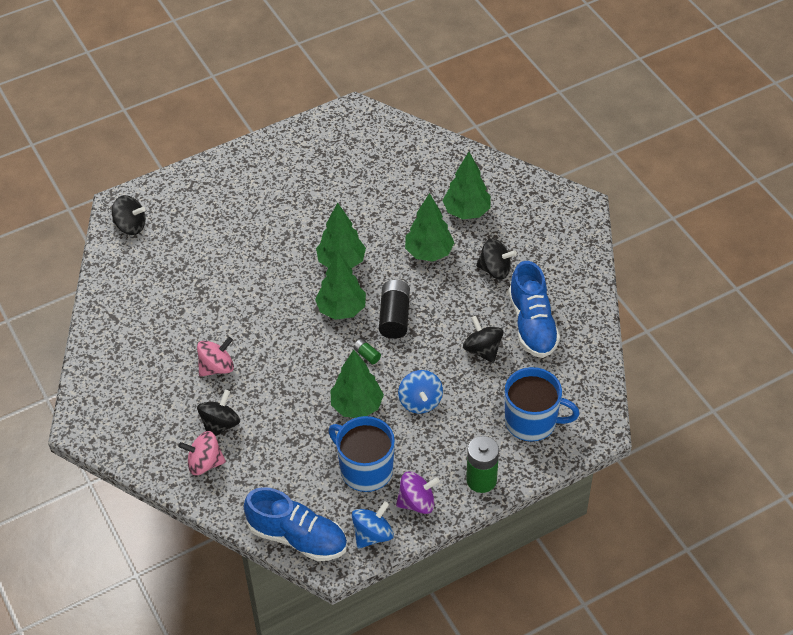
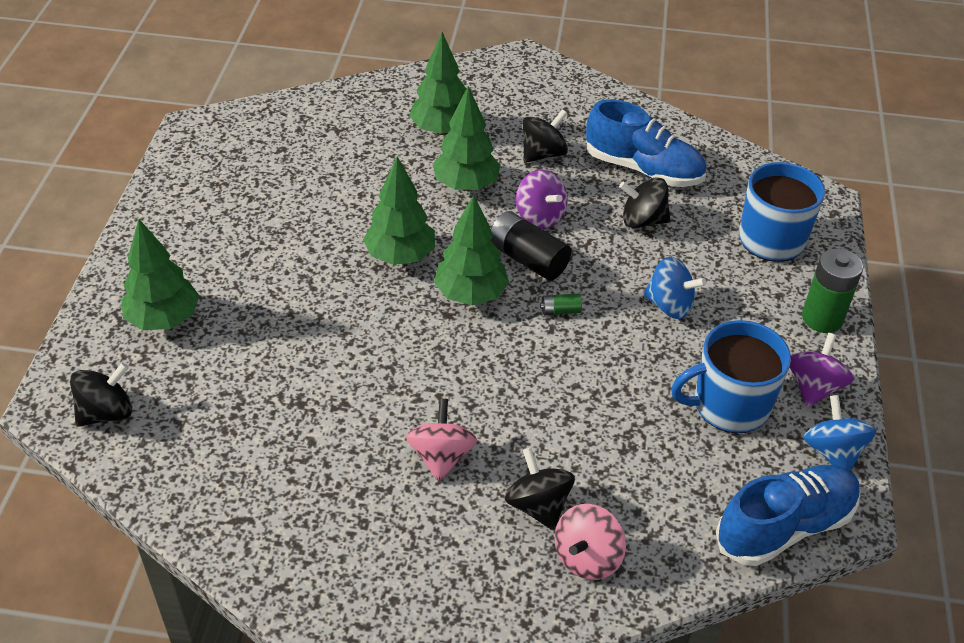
camera: 55 degrees left, 5 degrees down
green tree [330,349,384,418] -> green tree moved to [121,219,200,330]
none -> purple spinning top [516,170,568,229]

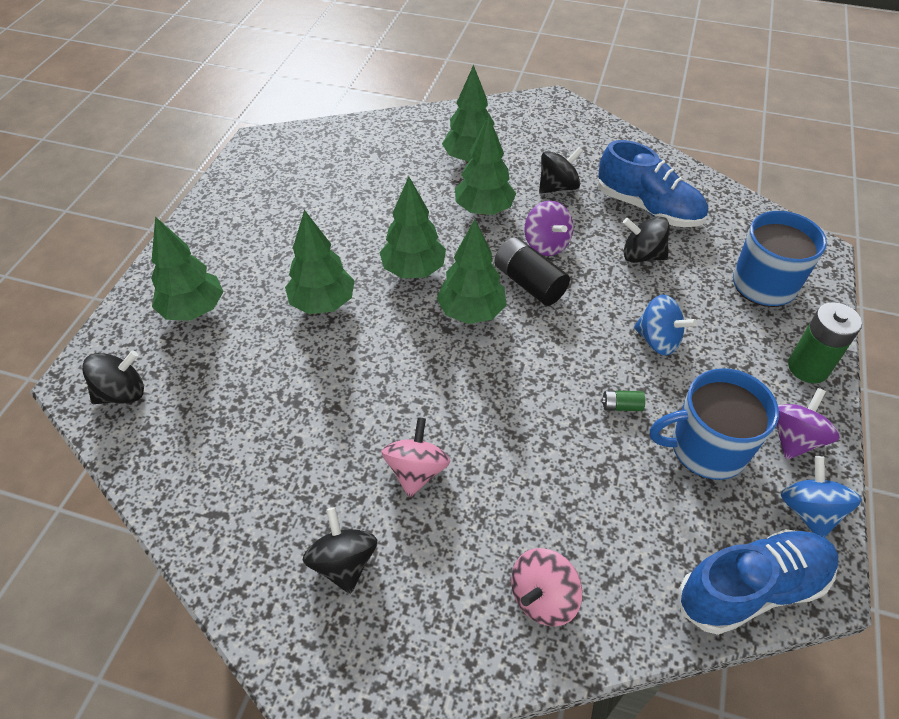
camera: 10 degrees right, 5 degrees up
black spinning top [505,447,575,530] -> black spinning top moved to [303,507,377,594]
green battery [540,293,582,315] -> green battery moved to [602,390,645,411]
none -> green tree [285,210,355,314]

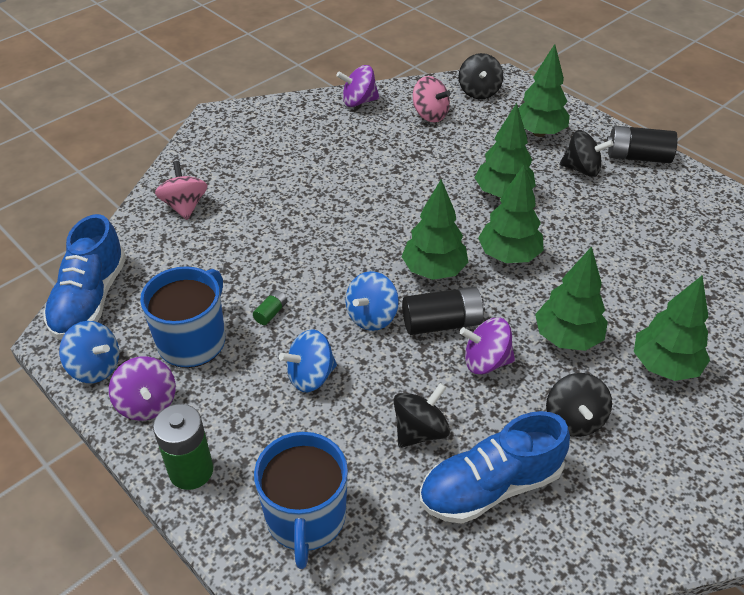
camera: 120 degrees right, 5 degrees down
black spinning top [303,507,377,594] -> black spinning top moved to [560,130,614,177]
pink spinning top [381,417,450,498] -> pink spinning top moved to [413,76,451,122]
none -> purple spinning top [336,65,380,107]
none -> blue spinning top [345,271,399,331]
none -> black battery [606,126,678,163]

